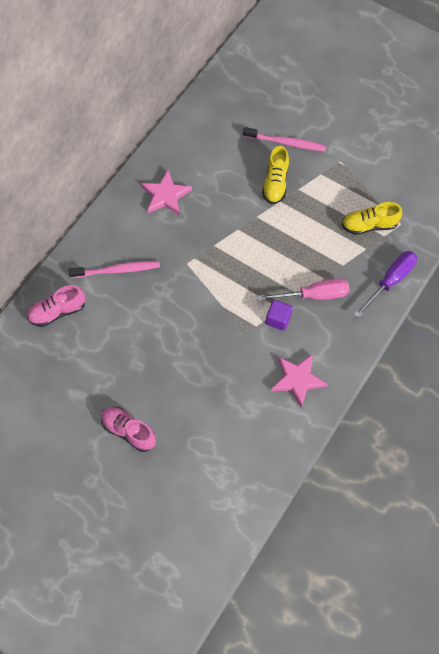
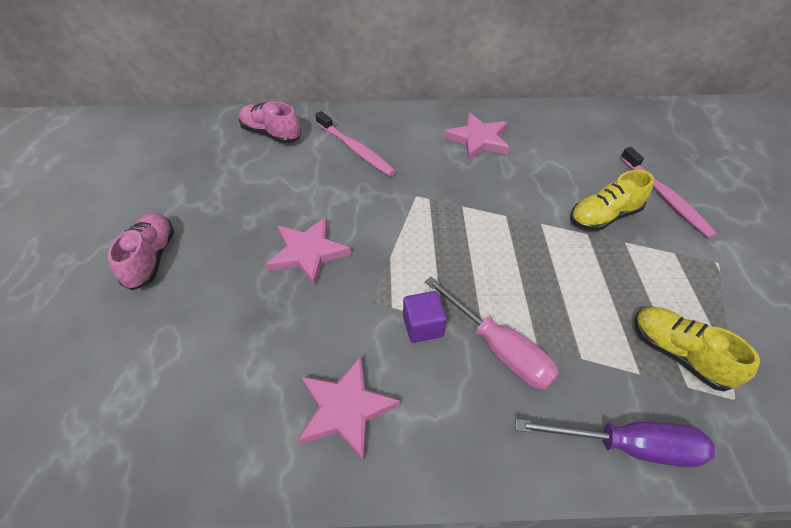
camera: 55 degrees right, 15 degrees down
none -> pink star [266,217,351,286]

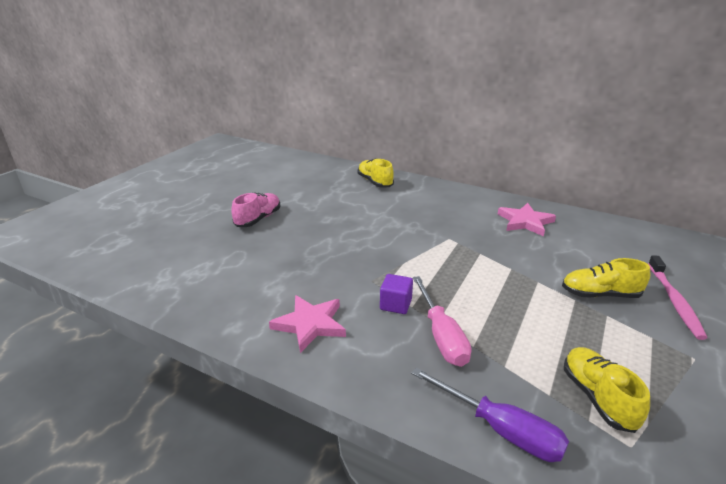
camera: 30 degrees right, 20 degrees down
pink shoe [239,101,301,144] -> yellow shoe [358,158,394,188]
pink star [266,217,351,286] -> none
pink toothbrush [315,111,396,176] -> none

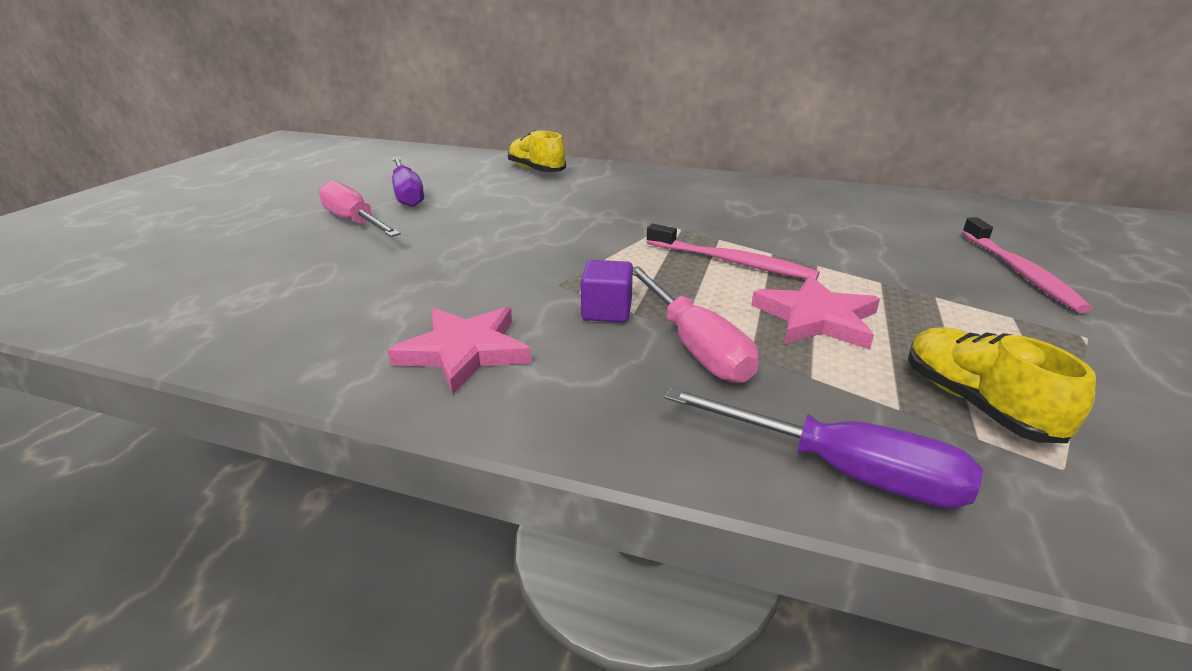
camera: 10 degrees left, 0 degrees up
pink shoe [231,192,280,227] -> pink screwdriver [319,180,401,237]
pink star [498,203,556,236] -> pink star moved to [751,275,880,350]
yellow shoe [562,258,650,298] -> none
none -> purple screwdriver [392,157,424,207]
none -> pink toothbrush [647,224,820,280]

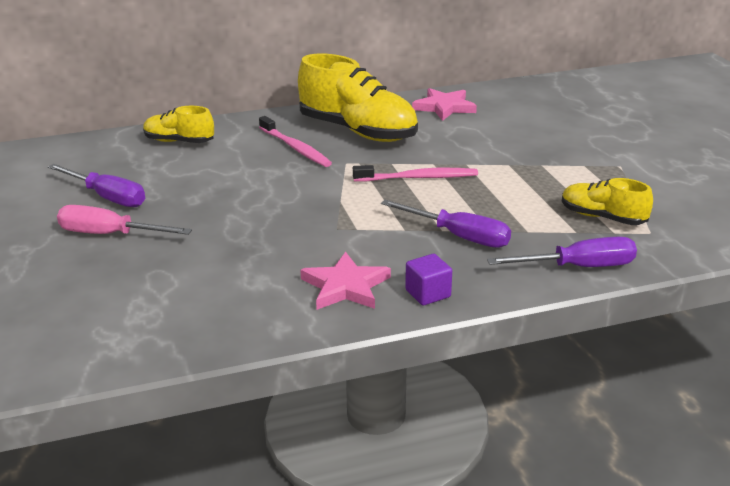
camera: 35 degrees left, 0 degrees up
purple cube [581,260,633,323] -> purple cube moved to [405,254,452,305]
pink screwdriver [633,266,759,383] -> purple screwdriver [381,200,511,248]
pink star [751,275,880,350] -> pink star moved to [412,88,477,121]
pink toothbrush [962,217,1092,313] -> pink toothbrush moved to [259,116,332,167]
none -> yellow shoe [298,53,418,142]

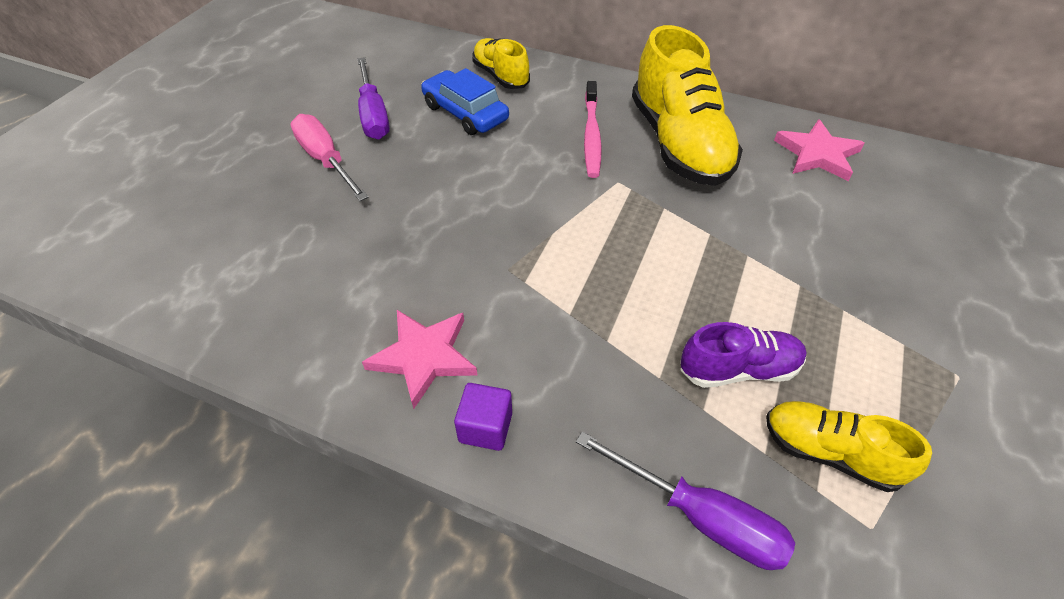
camera: 40 degrees right, 20 degrees up
pink toothbrush [353,165,478,182] -> none
purple screwdriver [381,200,511,248] -> none
yellow shoe [562,178,653,225] -> yellow shoe turned 45 degrees counterclockwise [766,401,932,492]
none -> blue car [421,68,509,135]
none -> purple shoe [681,322,807,388]

